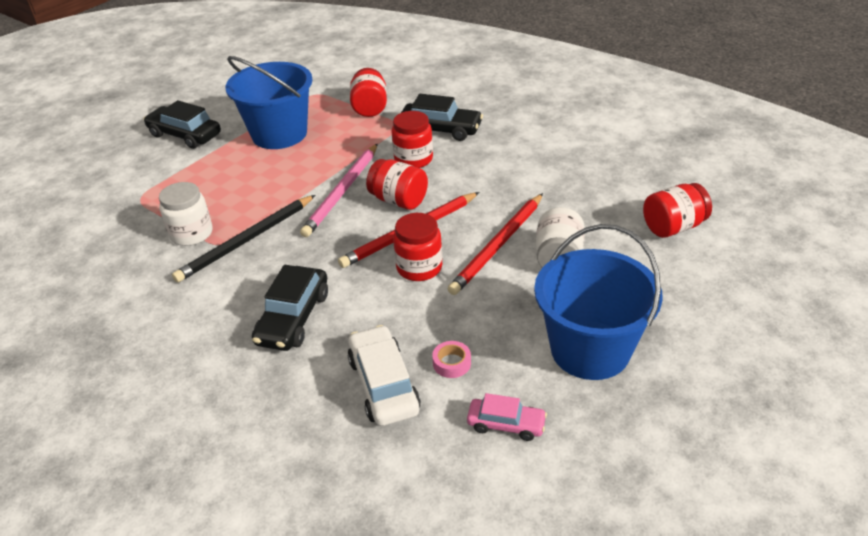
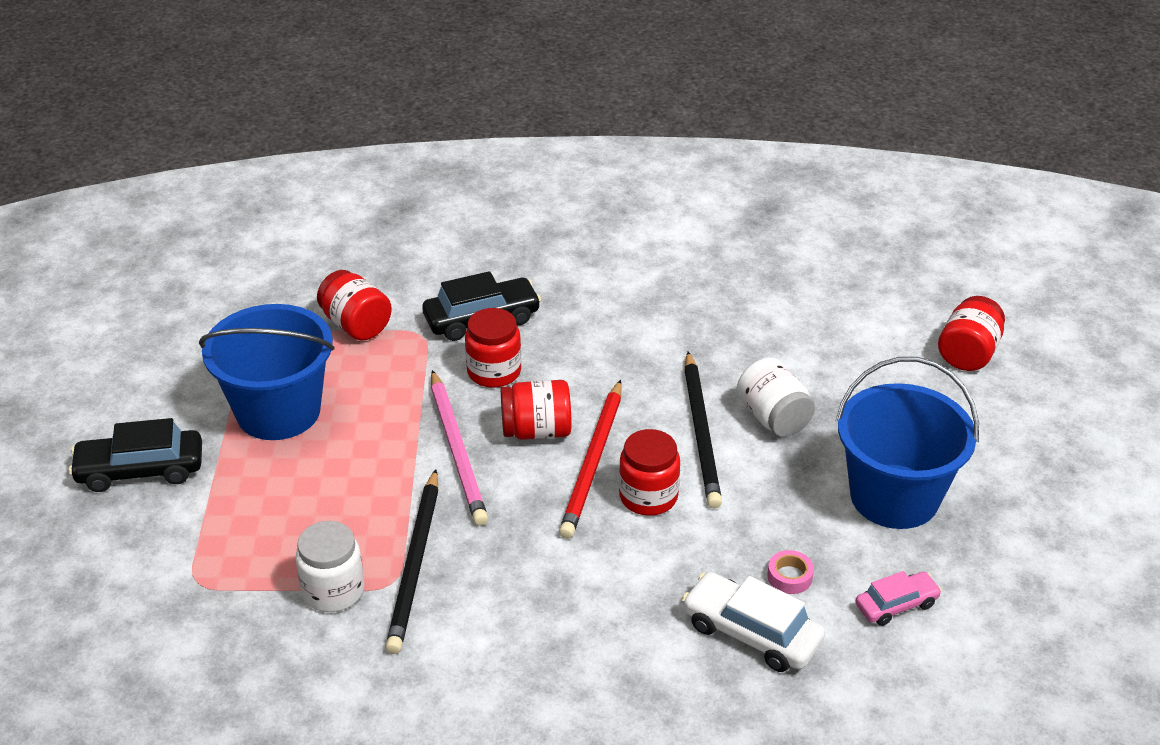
camera: 40 degrees left, 0 degrees up
black car [252,265,328,351] -> none
red pencil [448,193,543,295] -> black pencil [684,352,722,509]
red jar [643,183,712,238] -> red jar moved to [938,296,1005,371]

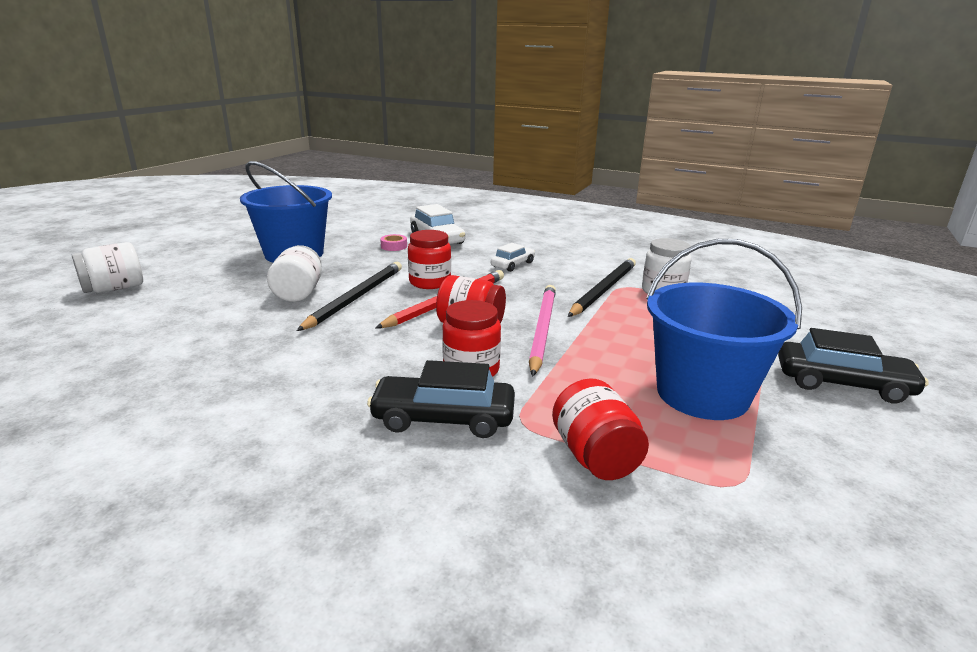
camera: 155 degrees left, 15 degrees down
pink car [855,571,942,626] -> none
red jar [938,296,1005,371] -> white jar [72,242,143,293]
none -> white car [491,243,535,272]

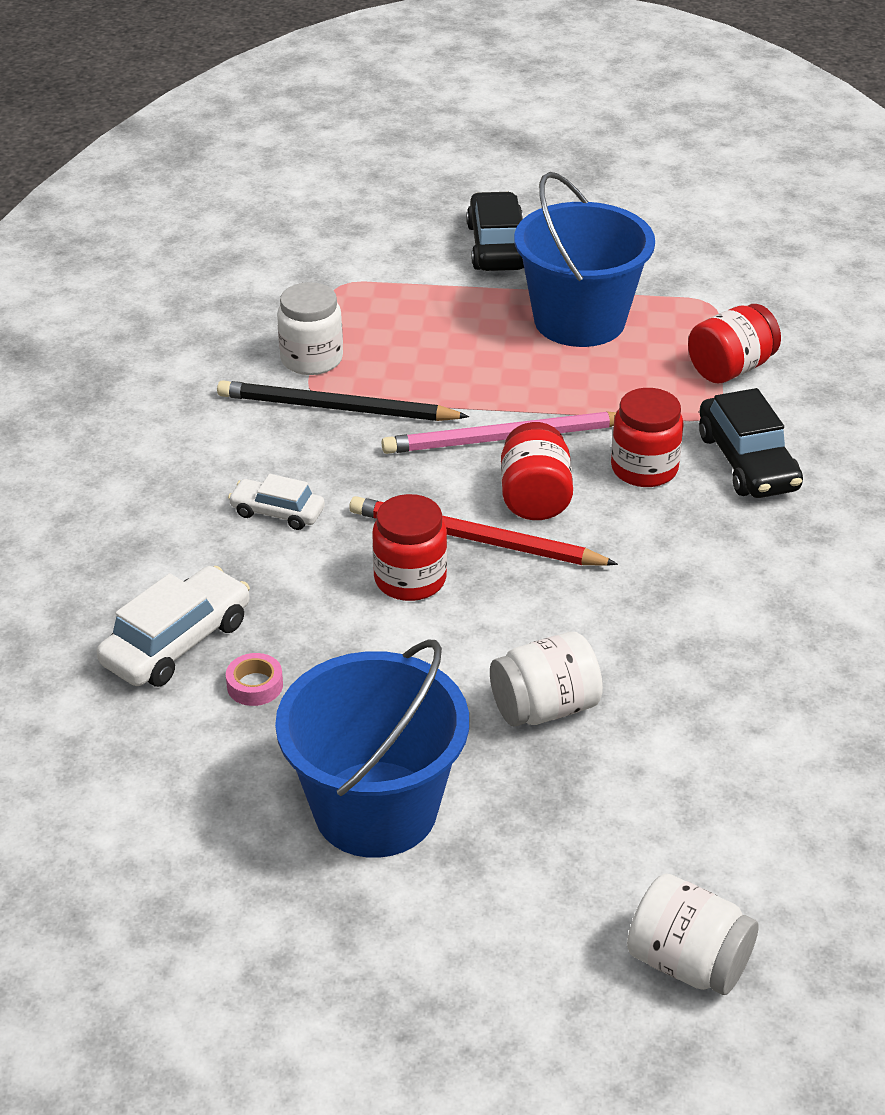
camera: 110 degrees left, 15 degrees up
black pencil [297,262,402,331] -> none

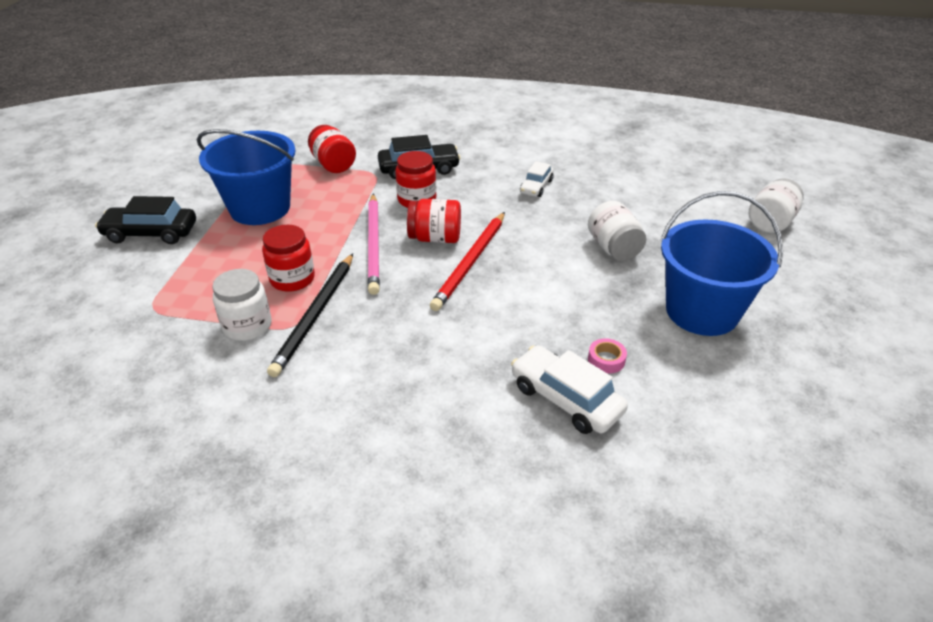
camera: 85 degrees left, 0 degrees up
white car [228,474,325,530] -> white car moved to [520,161,553,197]
red jar [372,494,447,601] -> red jar moved to [262,225,315,292]

